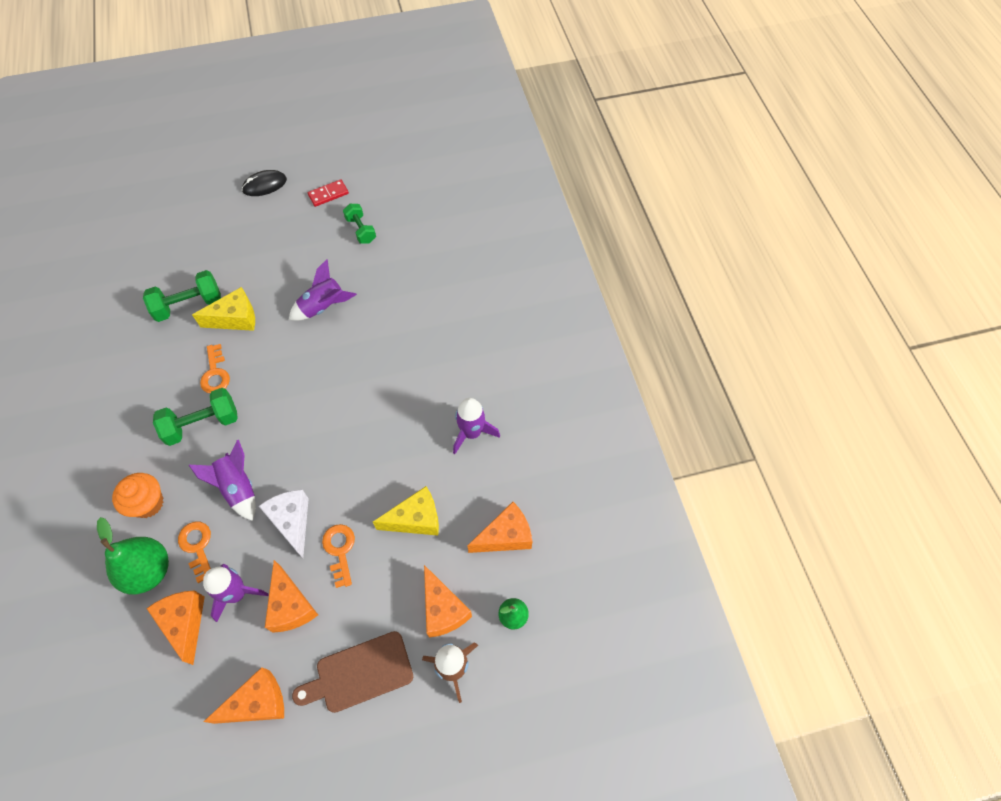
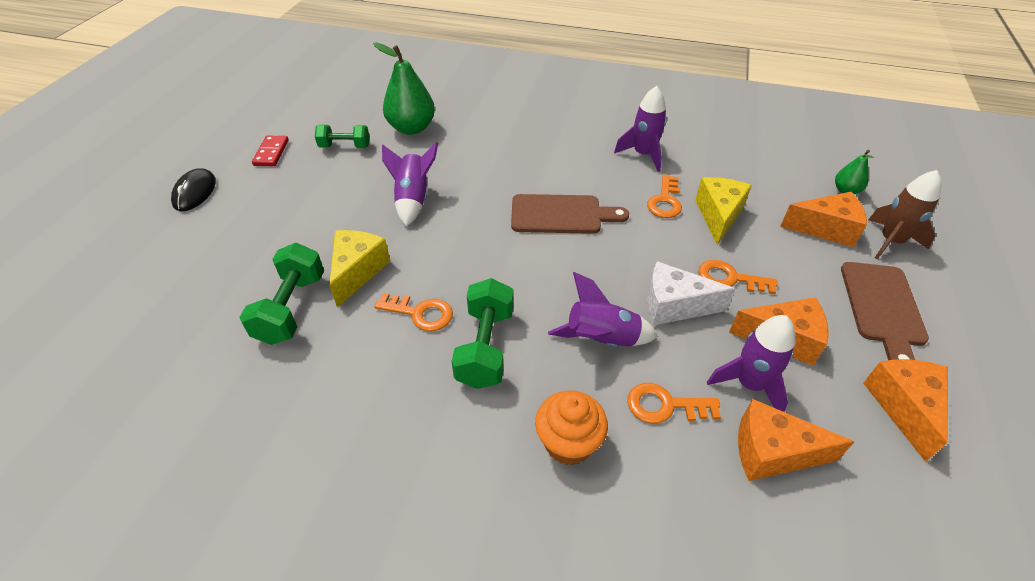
camera: 60 degrees left, 15 degrees down
green pear [97,517,169,595] -> green pear moved to [373,42,435,135]
orange cheese [467,502,533,553] -> none
none -> brown cutting board [511,194,629,234]
none -> orange key [647,174,682,218]

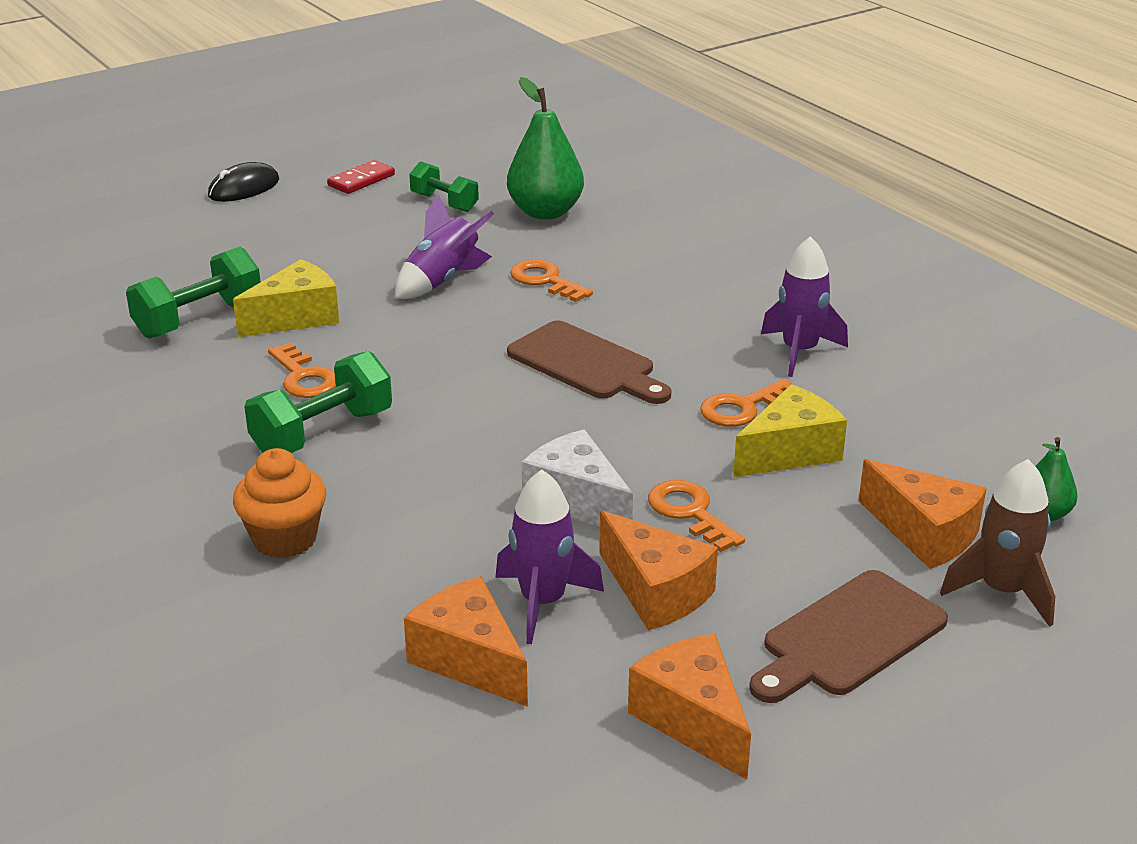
camera: 40 degrees right, 15 degrees down
purple rocket [548,272,658,347] -> none
orange key [627,383,721,423] -> orange key moved to [510,260,593,302]
orange cheese [863,359,948,462] -> orange cheese turned 75 degrees counterclockwise [628,634,751,780]

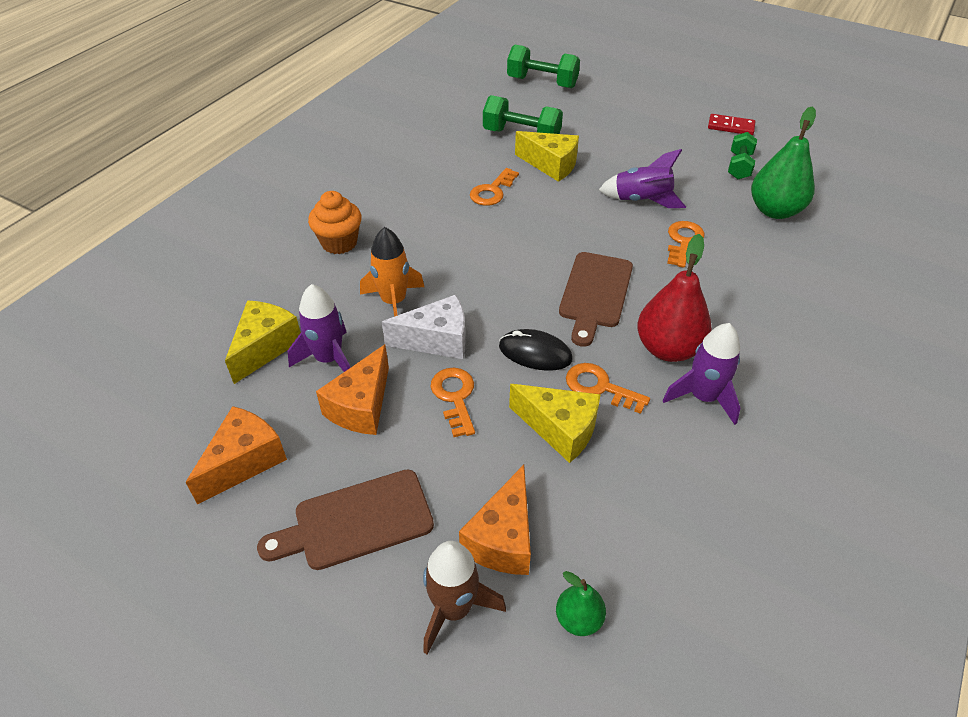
camera: 65 degrees right, 15 degrees up
black mouse [208,162,279,202] -> black mouse moved to [499,329,573,371]
green dumbbell [244,351,392,453] -> green dumbbell moved to [507,45,580,88]
orange cheese [404,576,528,707] -> yellow cheese [225,300,301,384]
white cheese [522,429,633,526] -> white cheese turned 60 degrees clockwise [382,295,465,359]
orange key [648,480,745,552] -> orange key turned 45 degrees counterclockwise [431,368,475,437]
brown cutting board [749,570,948,703] -> brown cutting board turned 45 degrees counterclockwise [257,469,434,570]
none -> orange rocket [360,227,424,317]
none -> red pear [637,234,712,362]

